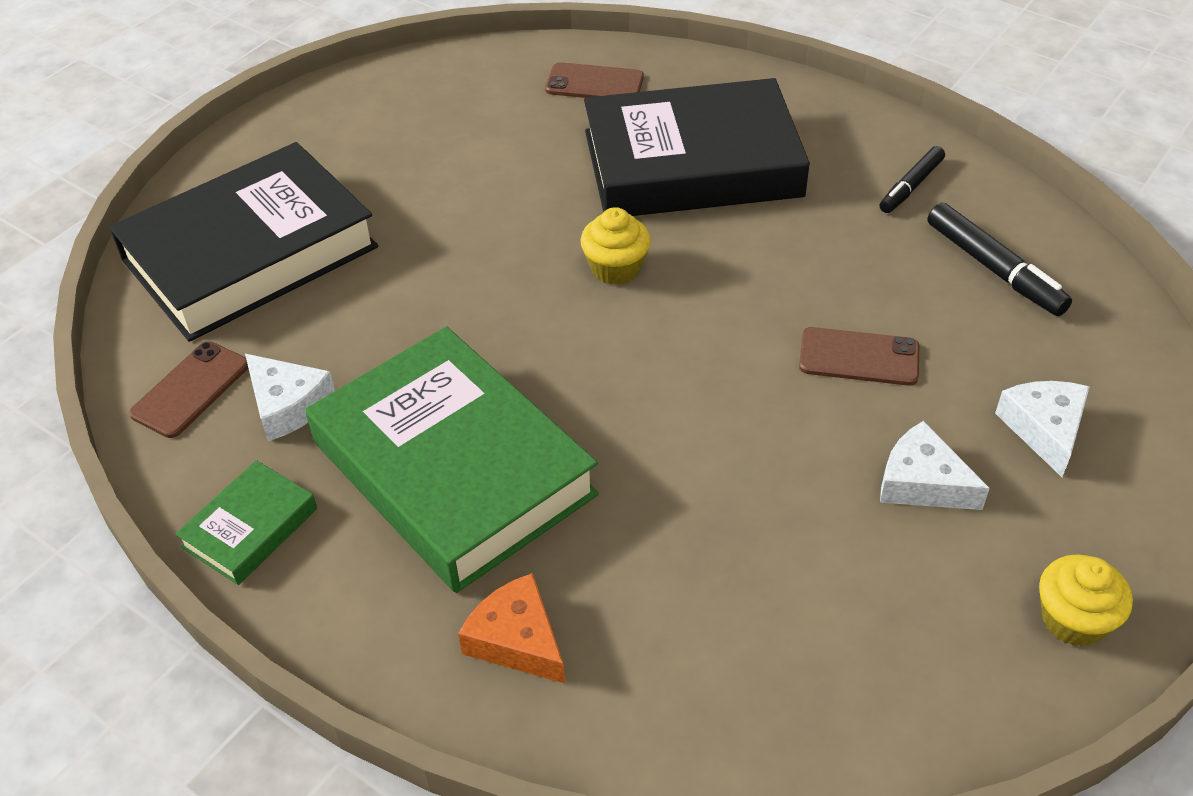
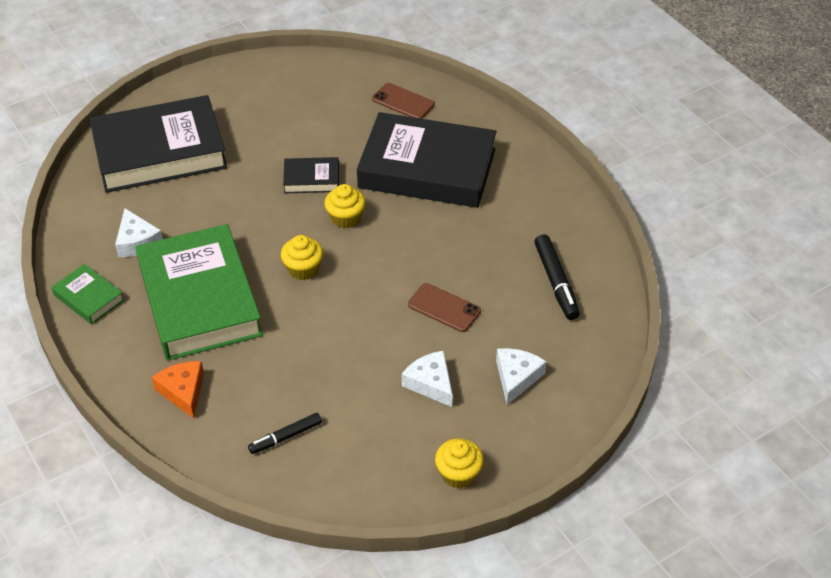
camera: 20 degrees right, 0 degrees up
brown phone [129,341,248,438] -> none
green book [175,460,317,585] -> green book turned 75 degrees clockwise [51,264,124,324]
black marker [880,146,945,213] -> black marker moved to [248,413,322,454]
none -> yellow cupcake [281,235,323,280]
none -> black book [283,157,339,193]

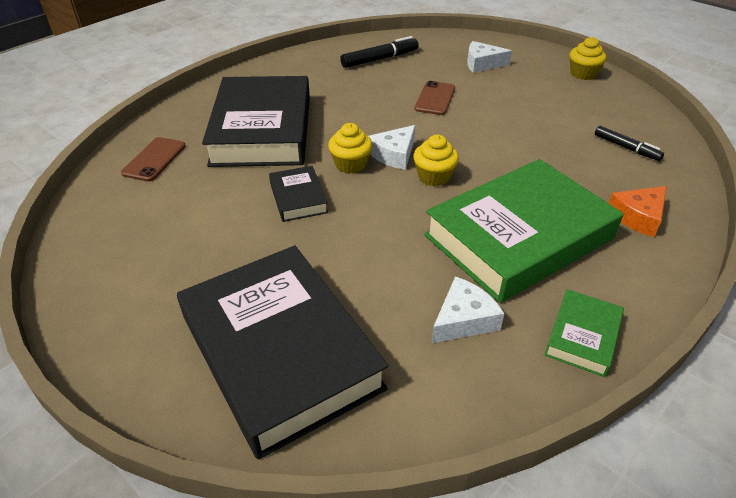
camera: 105 degrees left, 5 degrees down
white cheese [402,351,453,407] -> white cheese moved to [369,125,415,170]

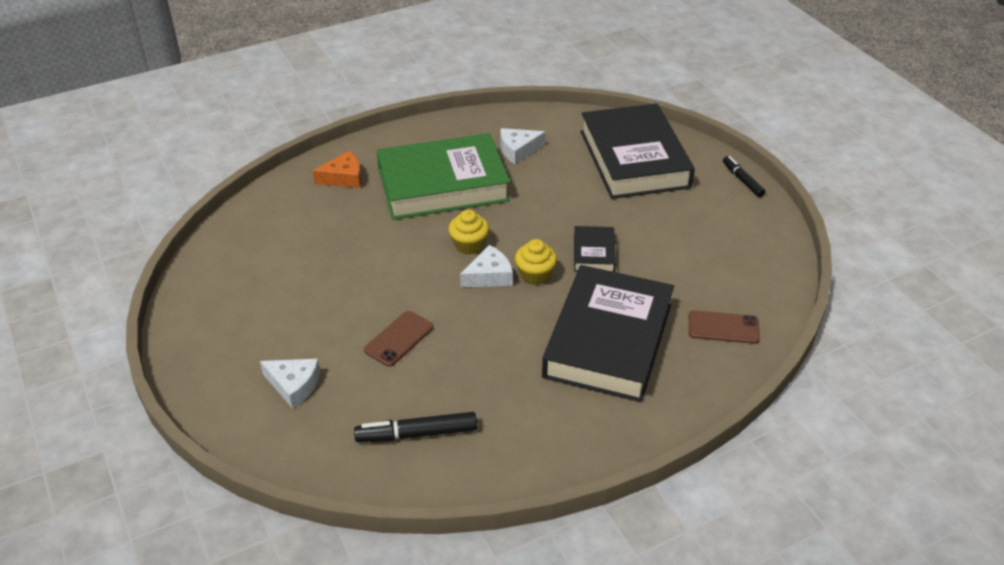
camera: 160 degrees left, 0 degrees up
brown phone [121,137,186,182] -> brown phone turned 60 degrees clockwise [689,310,760,344]
green book [545,289,624,377] -> none
yellow cupcake [570,37,606,80] -> none
black marker [595,126,664,161] -> black marker moved to [723,156,766,197]

